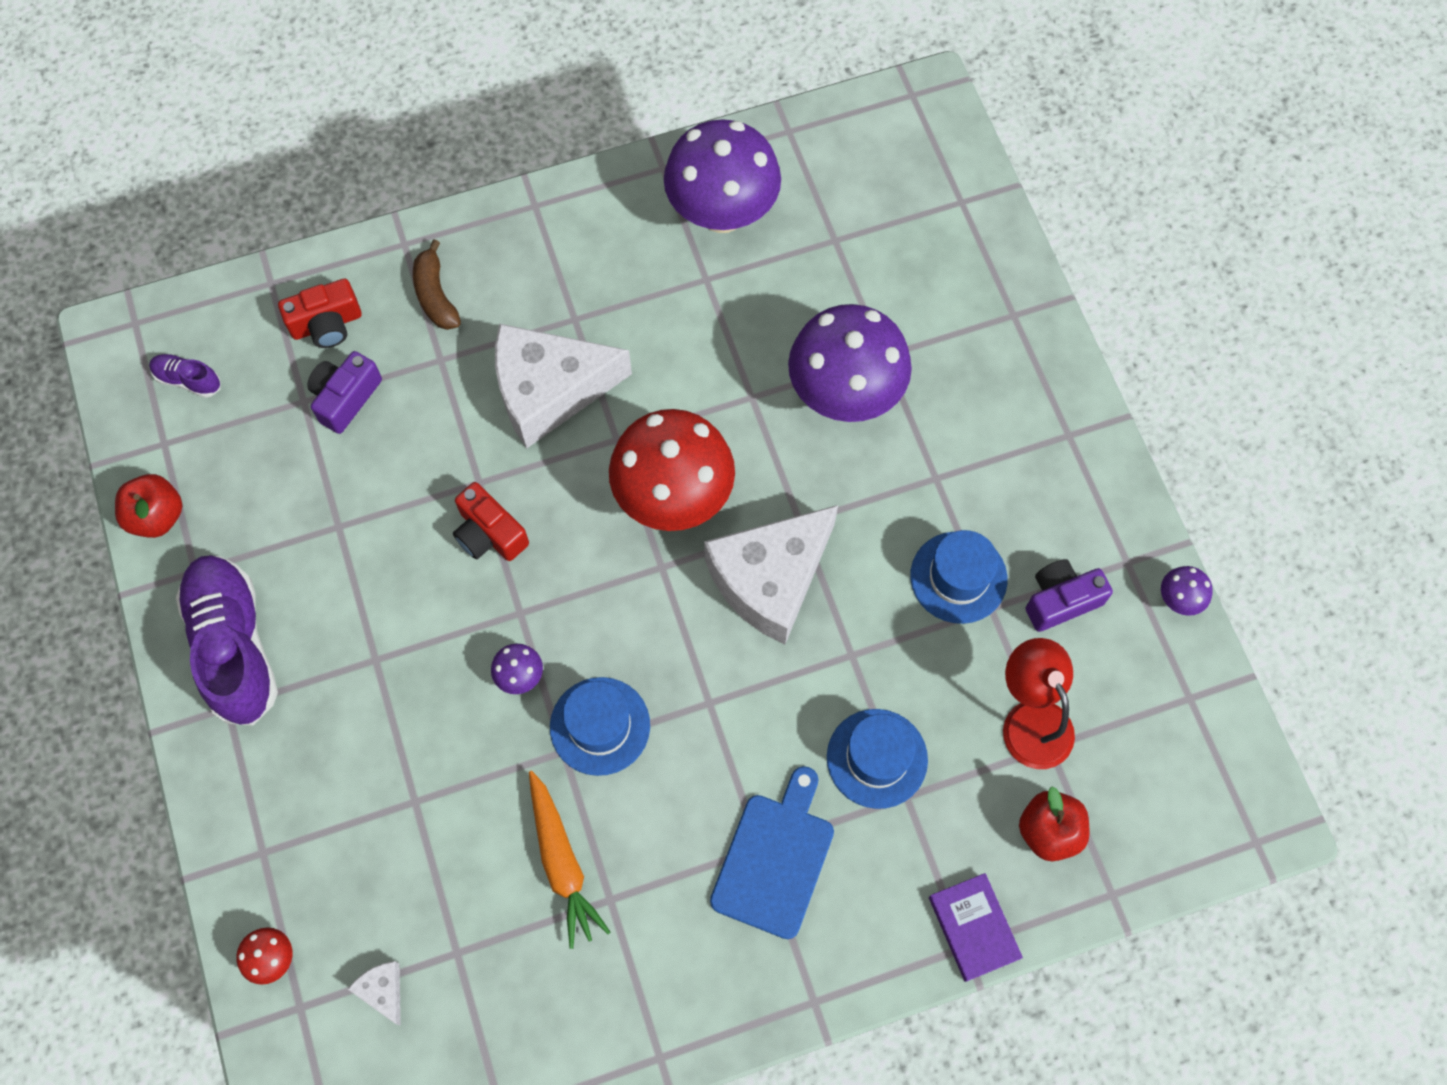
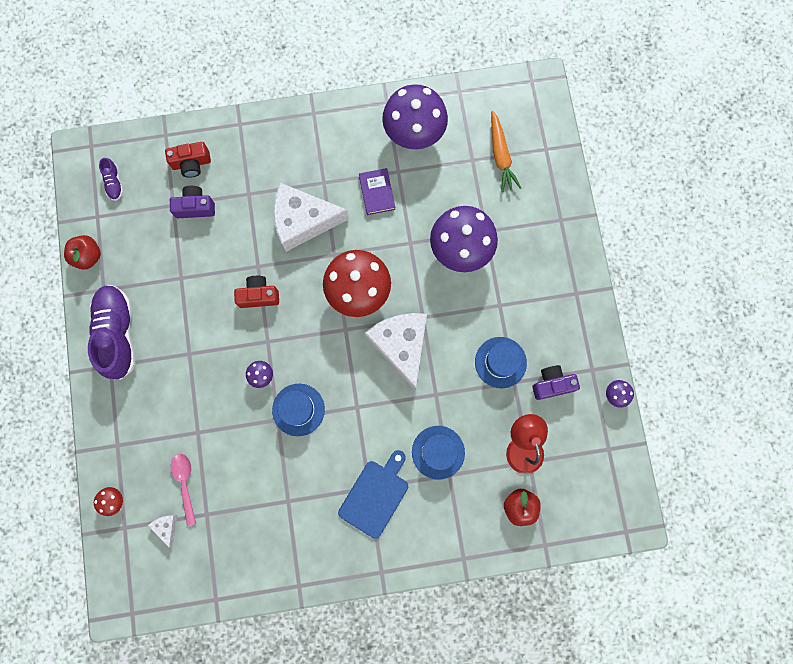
camera: 10 degrees right, 10 degrees up
purple shoe [149,354,220,398] -> purple shoe turned 135 degrees counterclockwise [99,158,123,201]
purple camera [307,351,382,434] -> purple camera turned 45 degrees clockwise [170,186,215,218]
brown banana [413,239,461,330] -> none
red camera [453,482,529,561] -> red camera turned 120 degrees clockwise [234,276,279,308]
orange carrot [529,771,610,949] -> orange carrot moved to [491,111,521,192]
white cheese [704,505,838,644] -> white cheese turned 105 degrees clockwise [365,313,427,390]
purple book [929,873,1023,982] -> purple book moved to [359,168,395,215]
none -> pink spoon [171,454,196,526]

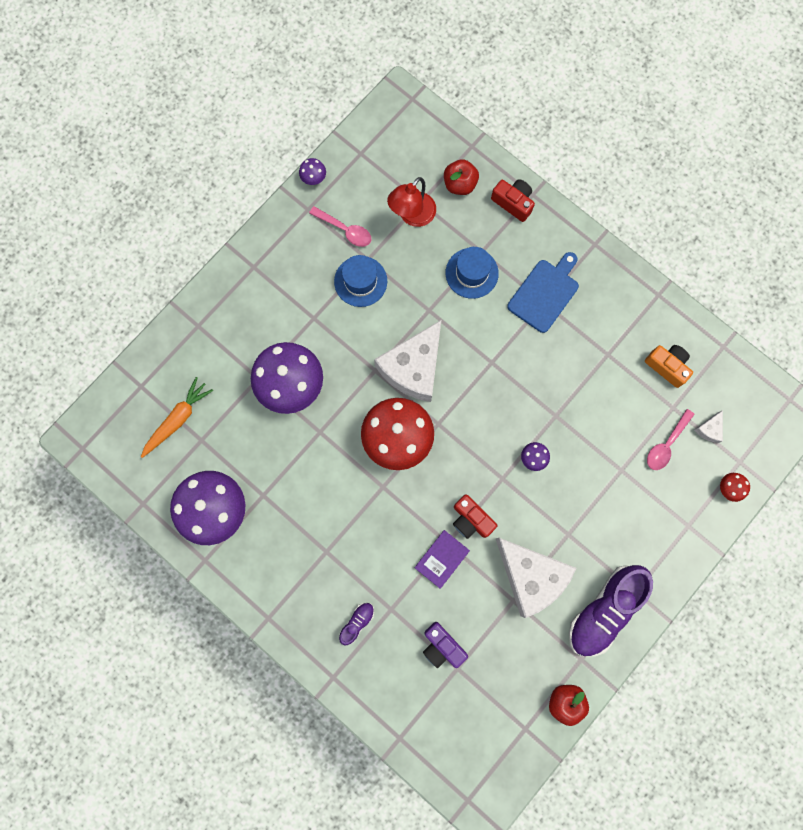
camera: 130 degrees left, 0 degrees up
purple shoe [99,158,123,201] -> purple shoe moved to [339,603,374,645]
red camera [165,142,211,178] -> red camera moved to [491,179,535,222]
blue hat [272,384,325,436] -> none
white cheese [274,183,349,252] -> white cheese moved to [496,538,576,618]
blue cutting board [338,450,408,539] -> blue cutting board turned 135 degrees clockwise [507,252,579,333]
purple book [359,168,395,215] -> purple book moved to [414,530,470,589]
purple camera [532,365,580,400] -> pink spoon [309,206,371,247]
none -> orange camera [645,345,693,388]

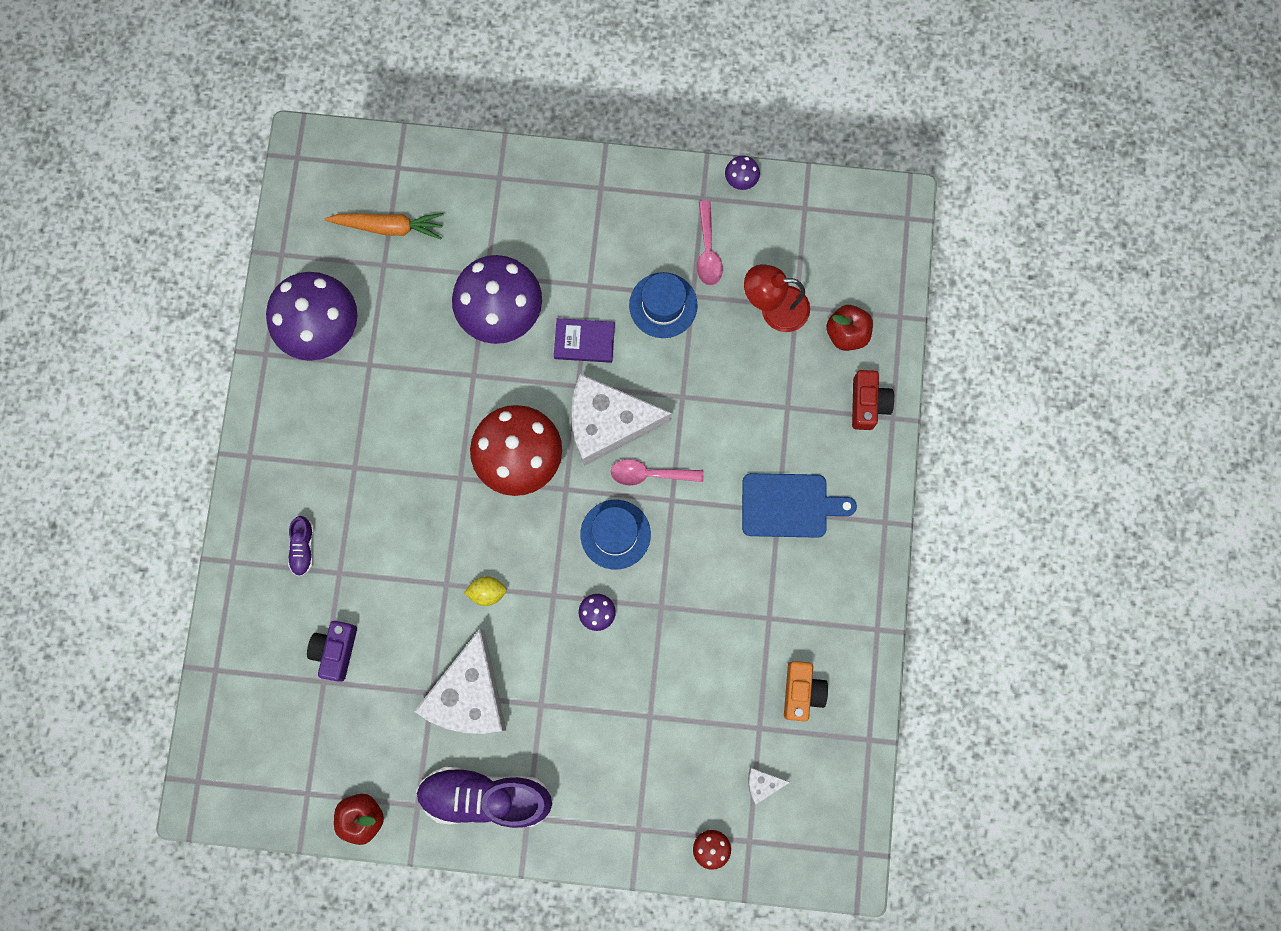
camera: 55 degrees right, 0 degrees up
purple shoe [339,603,374,645] -> purple shoe turned 90 degrees clockwise [288,516,314,576]
purple book [414,530,470,589] -> purple book moved to [554,318,615,363]
blue hat [446,247,499,299] -> blue hat moved to [580,500,651,570]
red camera [453,494,497,539] -> yellow lemon [464,576,507,606]
pink spoon [647,409,695,470] -> pink spoon moved to [610,459,704,486]

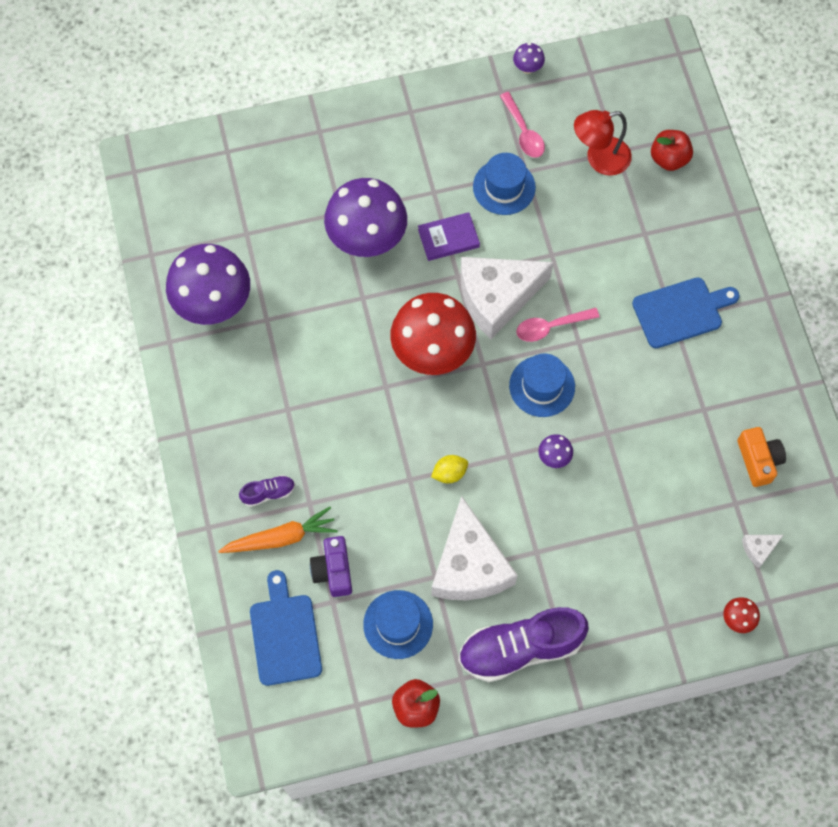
camera: 20 degrees left, 10 degrees down
purple shoe [288,516,314,576] -> purple shoe turned 90 degrees counterclockwise [239,475,295,507]
orange carrot [325,213,444,239] -> orange carrot moved to [218,507,338,553]
red camera [852,370,894,430] -> none
none -> blue cutting board [250,570,322,686]
none -> blue hat [363,590,433,659]

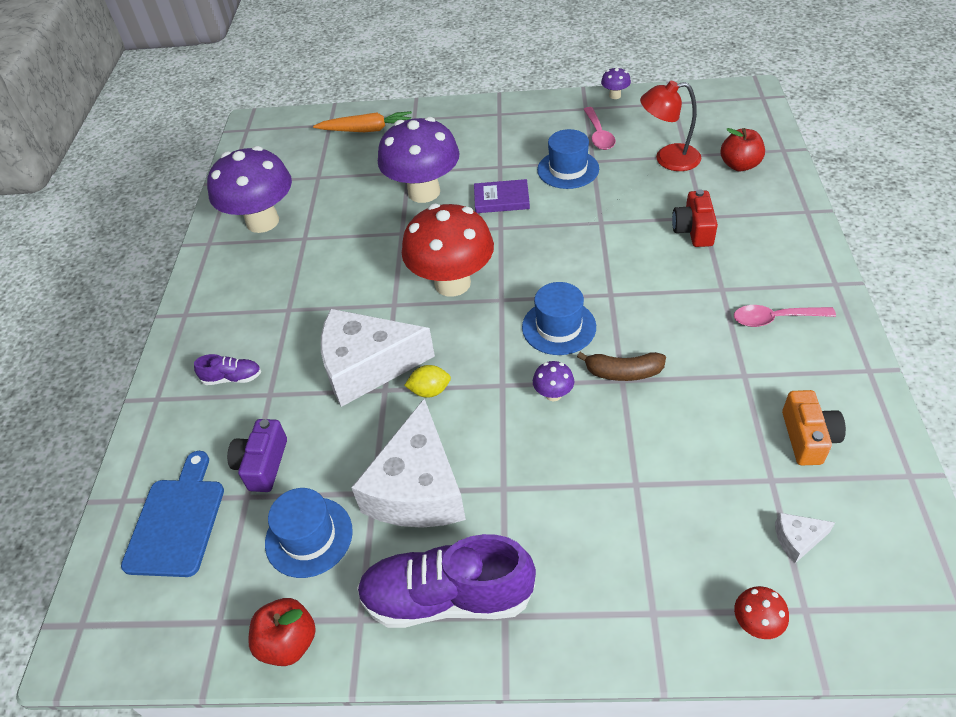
camera: 20 degrees right, 20 degrees down
orange carrot [218,507,338,553] -> orange carrot moved to [313,111,412,132]
white cheese [460,257,554,339] -> white cheese moved to [321,309,435,407]
pink spoon [516,308,600,342] -> pink spoon moved to [734,305,836,327]
blue cutting board [632,277,740,348] -> none
none -> brown banana [577,352,666,381]
none -> red camera [672,189,718,247]

